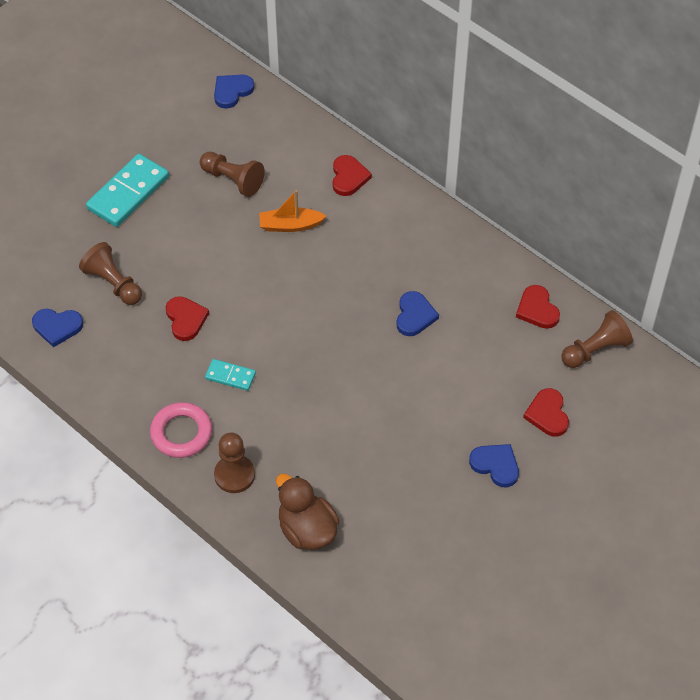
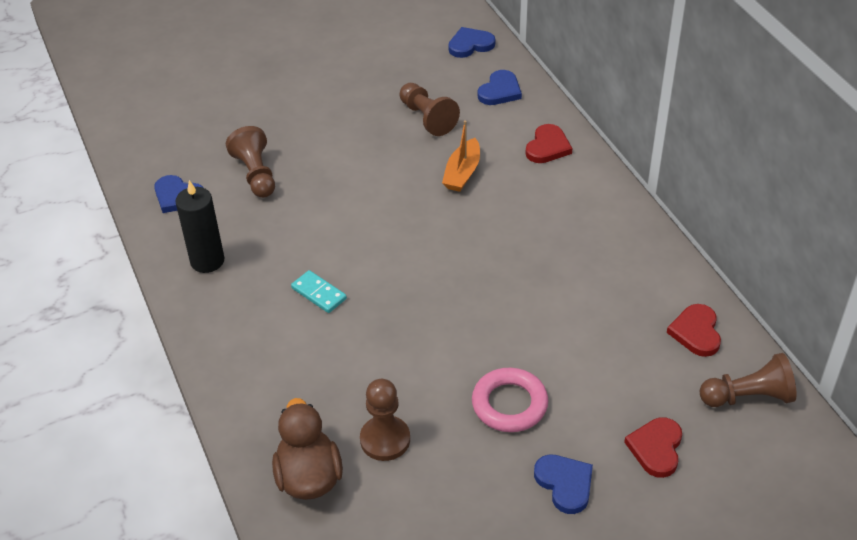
camera: 25 degrees right, 10 degrees down
turquoise domino [86,154,169,227] -> none
pink ring [150,402,212,458] -> pink ring moved to [472,368,549,432]
red heart [166,296,209,341] -> none
brown pawn [214,432,255,493] -> brown pawn moved to [360,379,410,461]
orange boat [259,190,326,232] -> orange boat turned 90 degrees counterclockwise [442,120,480,192]
blue heart [396,291,439,336] -> blue heart moved to [478,70,522,105]
none -> black candle [175,180,225,273]

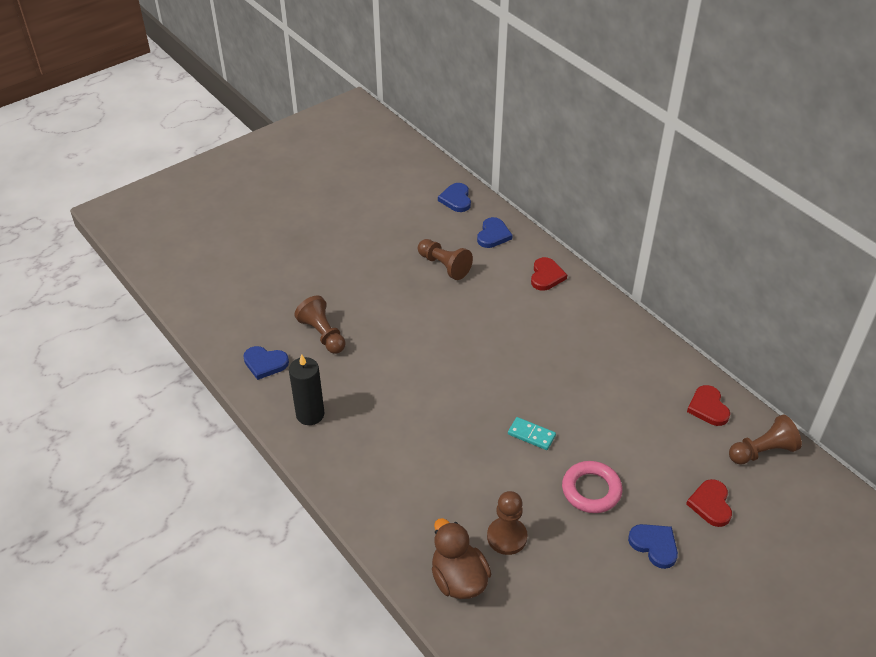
camera: 15 degrees left, 0 degrees up
turquoise domino [291,270,347,313] -> turquoise domino moved to [508,417,556,450]
orange boat [442,120,480,192] -> none
blue heart [448,27,495,58] -> blue heart turned 60 degrees counterclockwise [438,183,471,212]

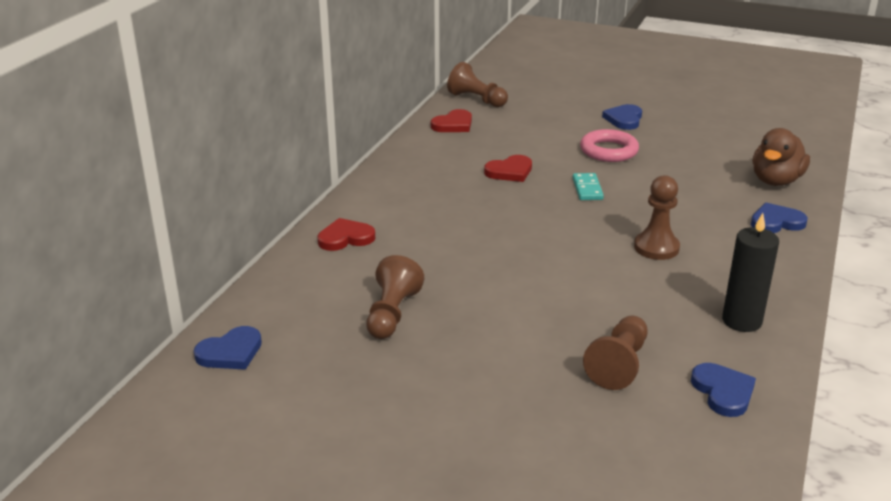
camera: 120 degrees left, 15 degrees down
blue heart [477,217,513,248] -> blue heart moved to [751,203,808,233]
brown pawn [487,491,528,555] -> brown pawn moved to [634,175,680,260]
red heart [686,479,732,527] -> red heart moved to [484,155,532,182]

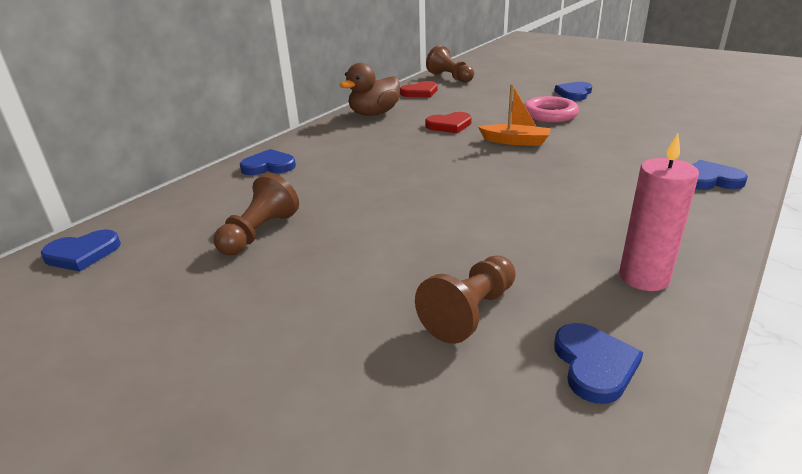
camera: 15 degrees right, 0 degrees up
red heart [318,218,375,251] -> blue heart [240,149,296,175]
turquoise domino [573,173,604,200] -> orange boat [478,84,551,146]
brown pawn [634,175,680,260] -> none
black candle [722,213,779,332] -> pink candle [619,134,699,291]
brown duck [753,128,810,186] -> brown duck moved to [340,63,400,116]

